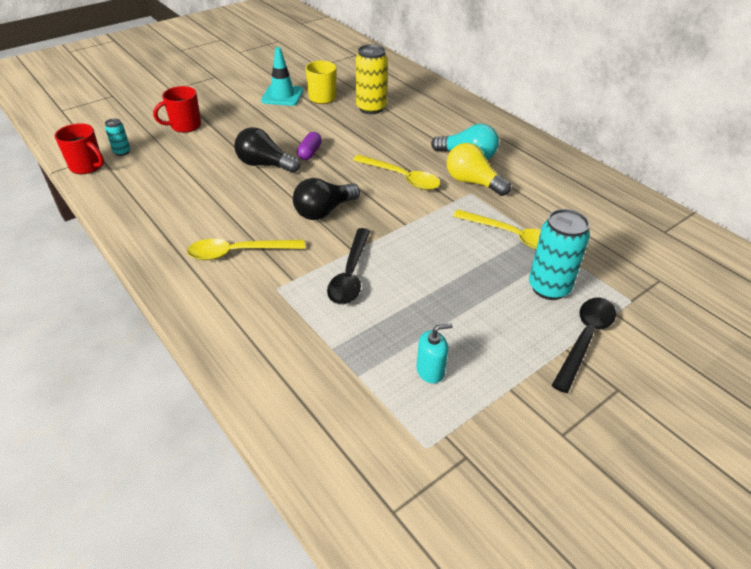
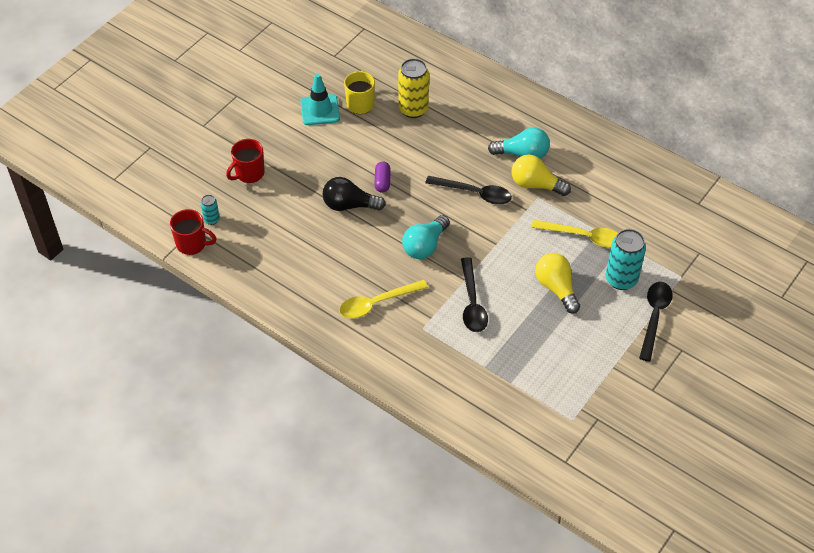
camera: 15 degrees left, 10 degrees up
black light bulb [293,178,360,220] -> turquoise light bulb [402,215,450,259]
yellow spoon [353,155,440,190] -> black spoon [425,176,512,205]
turquoise soap dispenser [416,323,453,384] -> none
none -> yellow light bulb [535,253,580,314]

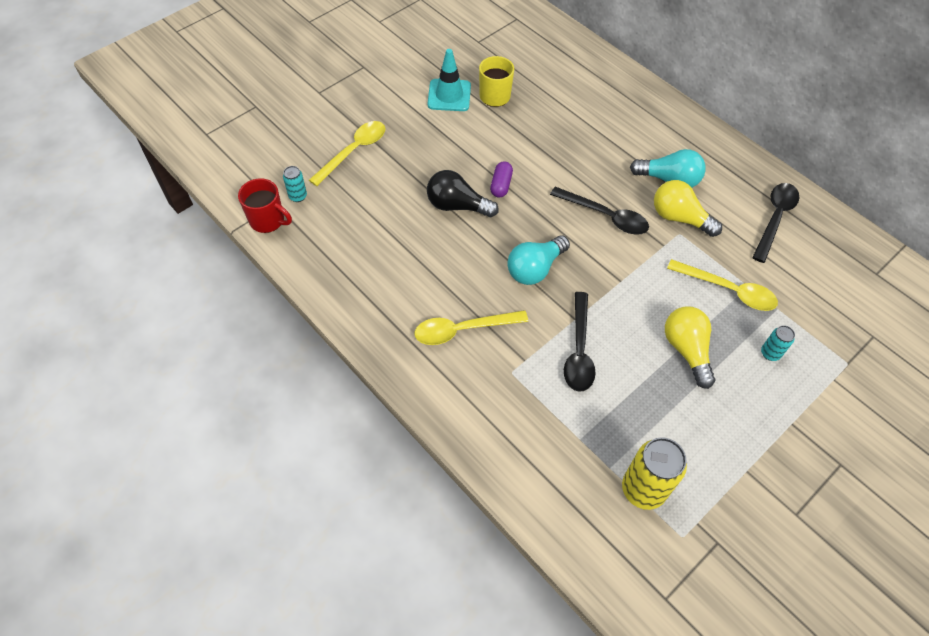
camera: 10 degrees right, 5 degrees up
red mug [226,139,265,183] -> yellow spoon [309,121,385,186]
yellow can [398,58,429,118] -> yellow can moved to [622,437,687,510]
turquoise can [606,229,646,290] -> turquoise can [761,325,795,361], size x0.50
black spoon [639,282,673,362] -> black spoon moved to [752,183,799,263]

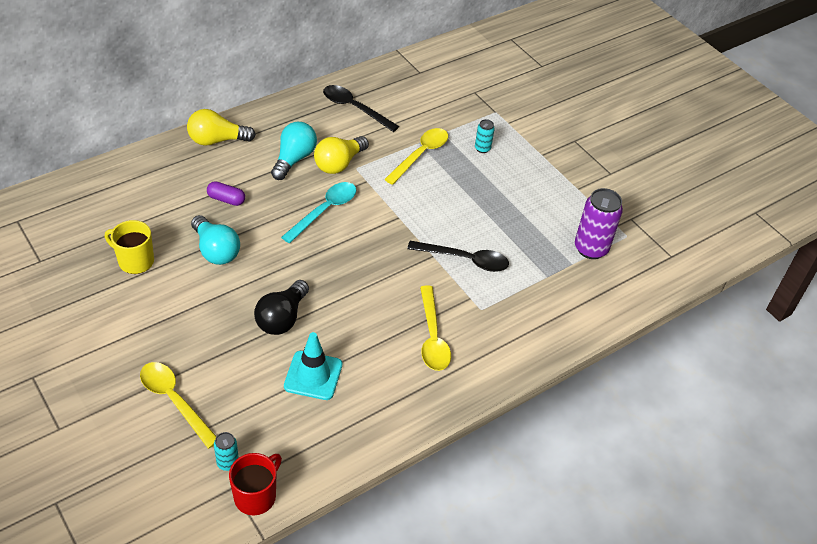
camera: 85 degrees left, 10 degrees down
turquoise traffic cone [427,49,471,111] -> turquoise traffic cone moved to [284,332,342,400]
purple capsule [490,161,513,198] -> purple capsule moved to [207,181,245,206]
turquoise light bulb [507,235,570,285] -> turquoise light bulb moved to [191,215,240,265]
black spoon [550,187,649,235] -> turquoise spoon [281,182,356,243]
yellow can [622,437,687,510] -> purple can [575,188,623,259]
yellow light bulb [665,307,715,389] -> yellow light bulb moved to [187,109,256,146]

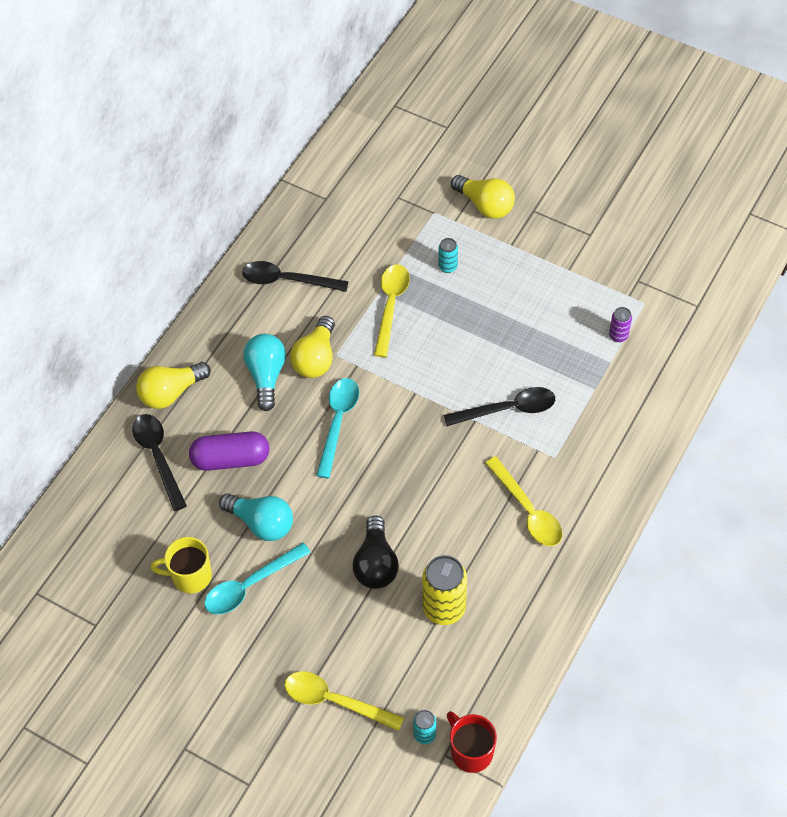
camera: 20 degrees left, 10 degrees up
purple capsule [207,181,245,206] -> purple capsule [189,431,269,471], size x1.71
red mug [229,453,282,515] -> red mug turned 45 degrees counterclockwise [447,711,497,773]
turquoise traffic cone [284,332,342,400] -> yellow can [422,555,467,625]
purple can [575,188,623,259] -> purple can [609,307,632,342], size x0.50
none -> black spoon [132,414,187,511]
none -> turquoise spoon [205,542,311,614]
none -> yellow light bulb [451,175,515,219]

